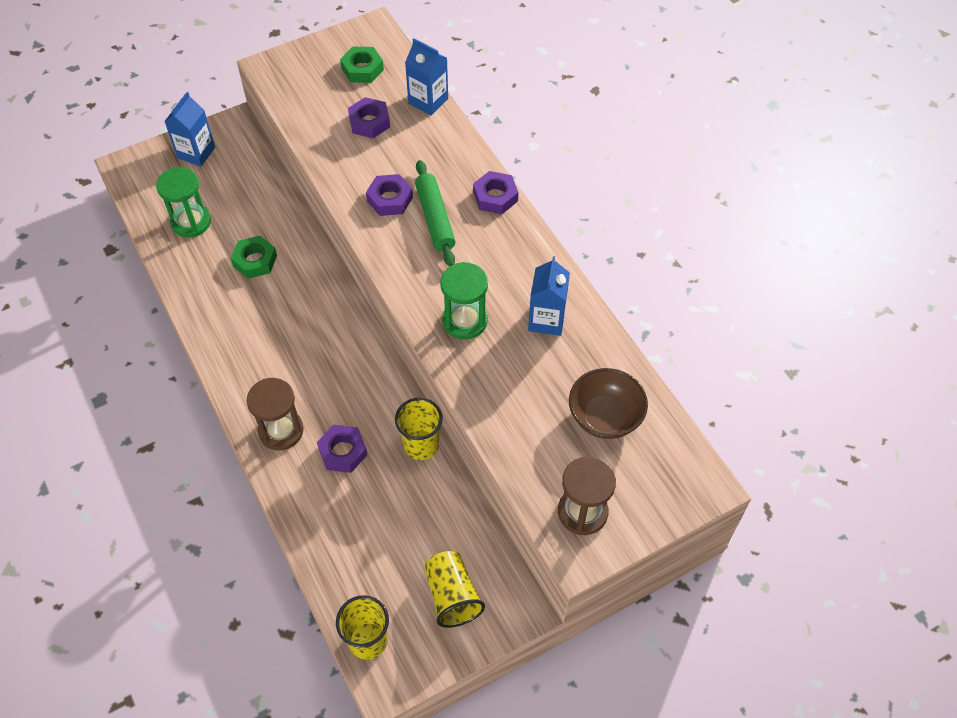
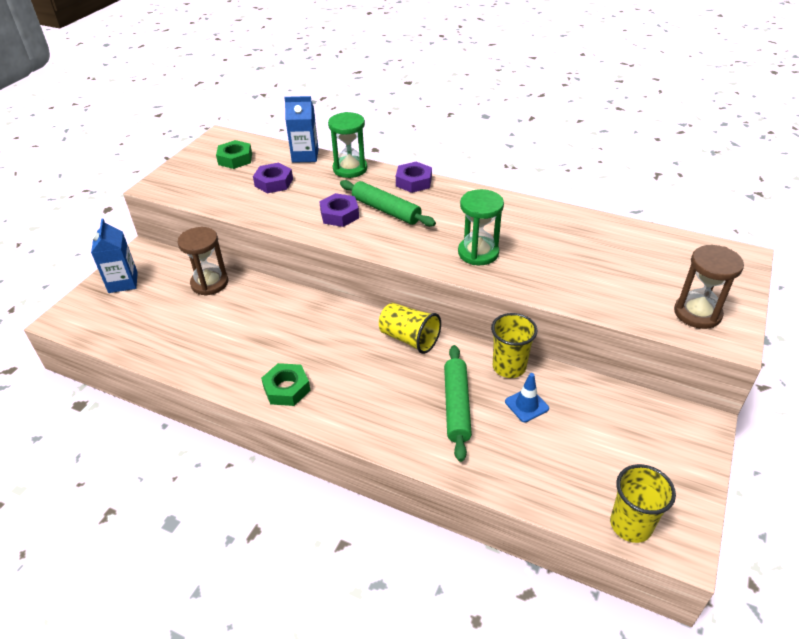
camera: 35 degrees left, 15 degrees down
green hourglass [156,167,211,238] -> green hourglass moved to [328,112,367,178]
green nut [231,236,277,279] -> green nut moved to [261,363,311,406]
brown hourglass [247,378,304,450] -> brown hourglass moved to [177,227,228,296]
purple nut [317,425,367,473] -> green rolling pin [444,345,472,462]
yellow cup [424,551,485,628] -> yellow cup moved to [379,303,441,354]
blue carton [528,256,570,336] -> none
brown bowl [569,368,648,439] -> none
none -> blue traffic cone [505,373,549,422]

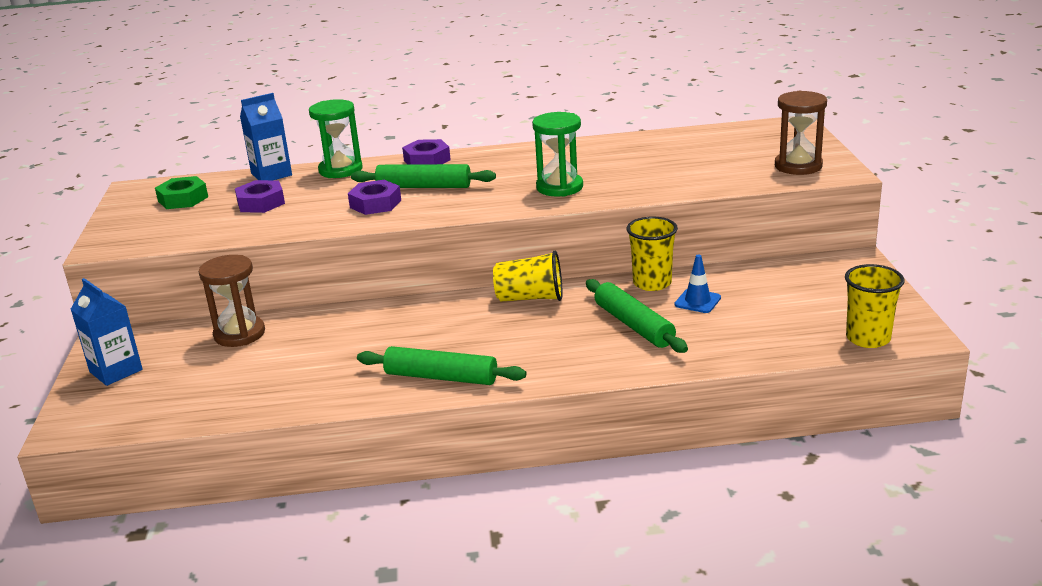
camera: 30 degrees left, 15 degrees down
green nut [261,363,311,406] -> green rolling pin [357,346,526,385]

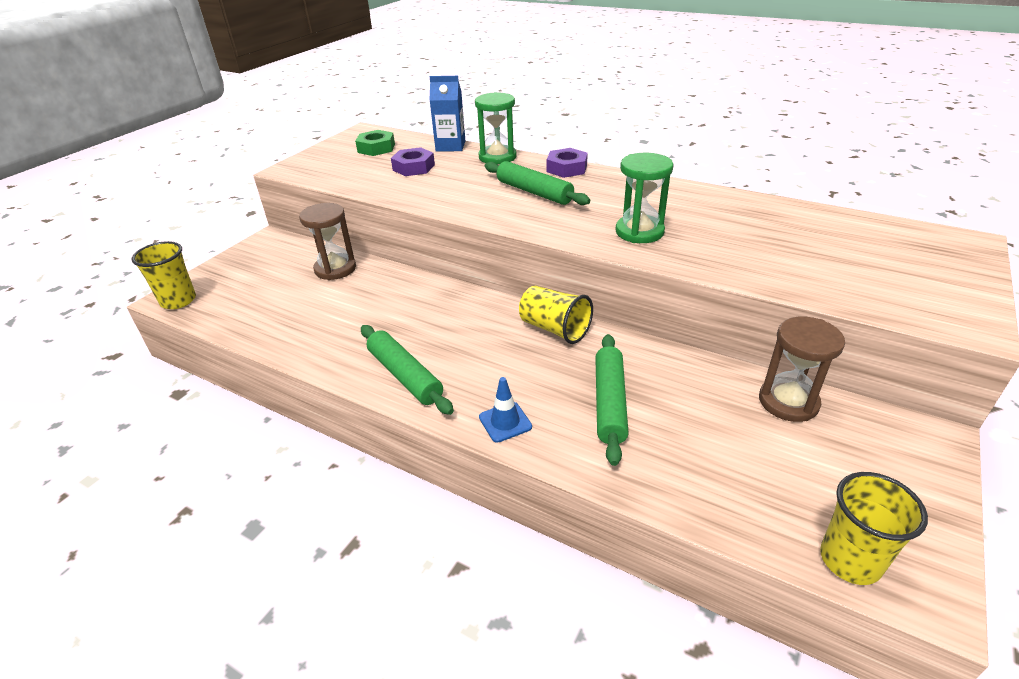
camera: 35 degrees right, 10 degrees up
blue carton [70,278,143,386] -> none
purple nut [348,180,401,215] -> none
yellow cup [626,217,678,291] -> yellow cup moved to [132,241,196,309]
blue traffic cone [674,254,721,313] -> blue traffic cone moved to [479,377,532,443]
brown hourglass [775,91,827,175] -> brown hourglass moved to [759,317,845,422]

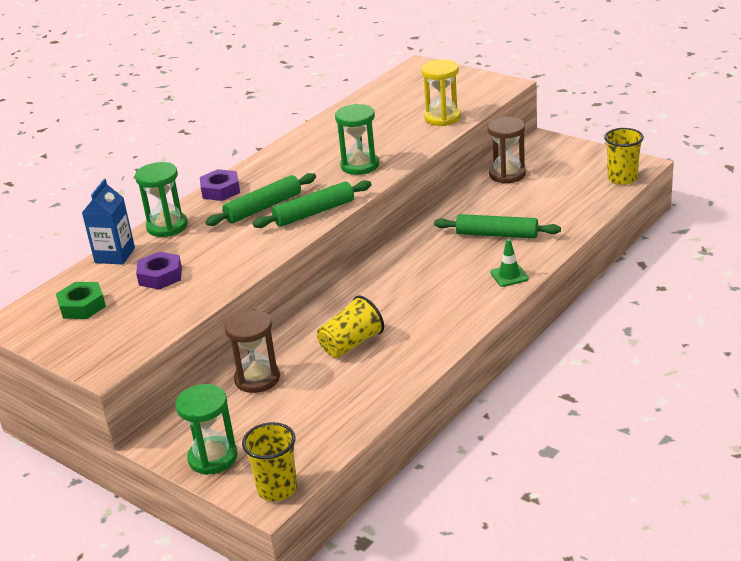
camera: 80 degrees left, 5 degrees down
green rolling pin [361,325,454,415] -> green rolling pin moved to [253,180,371,228]
blue traffic cone [479,377,532,443] -> green traffic cone [490,239,529,287]
yellow cup [519,286,593,344] -> yellow cup moved to [317,295,384,358]
none -> green hourglass [175,384,238,475]
none -> yellow hourglass [421,59,461,126]

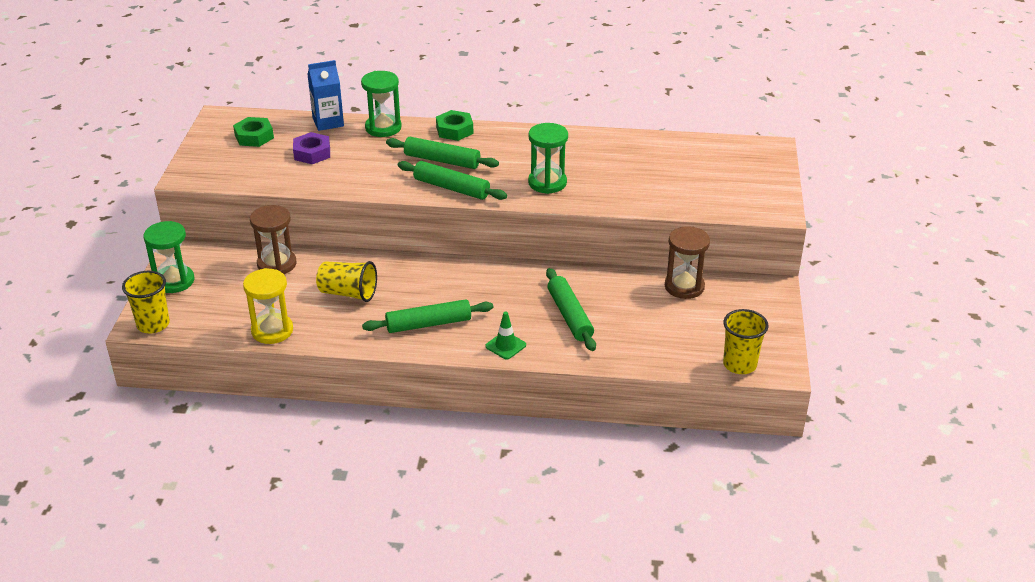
camera: 55 degrees right, 5 degrees up
purple nut [200,169,240,201] -> green nut [436,110,474,141]
yellow hourglass [421,59,461,126] -> yellow hourglass moved to [243,268,293,344]
none -> green rolling pin [362,299,493,333]

